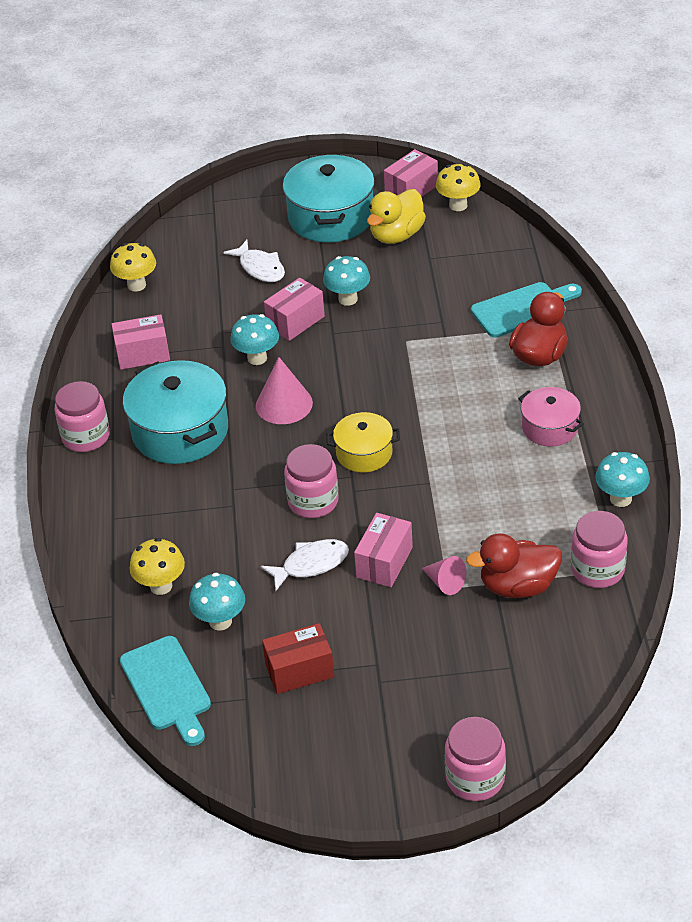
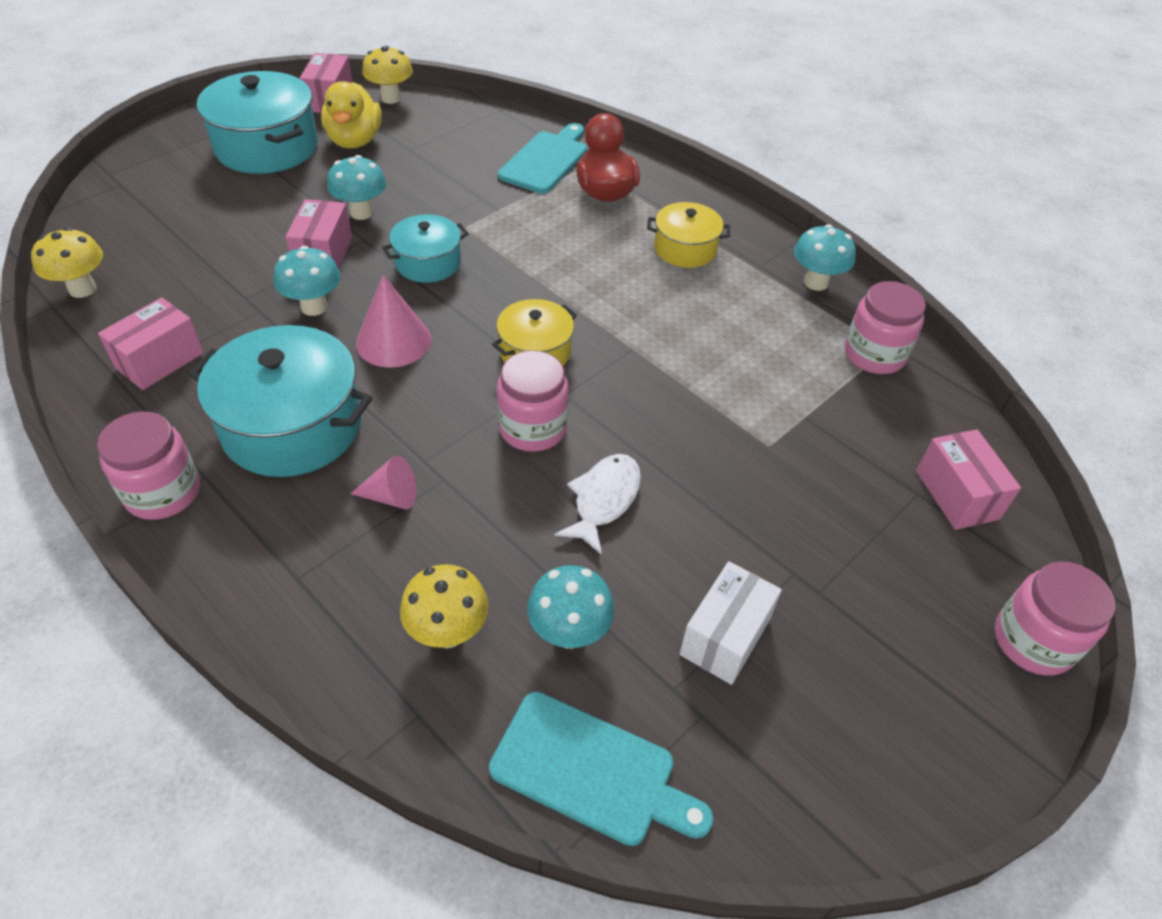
camera: 45 degrees left, 5 degrees up
white fish [223,240,285,282] -> none
red box [262,623,334,694] -> white box [680,561,782,685]
pink box [354,513,413,587] -> pink box moved to [916,429,1021,530]
pink cone [422,556,466,595] -> pink cone moved to [350,456,416,509]
red duck [466,533,562,598] -> none
pink pot [518,387,584,447] -> yellow pot [647,202,730,268]
none -> turquoise pot [382,214,469,283]

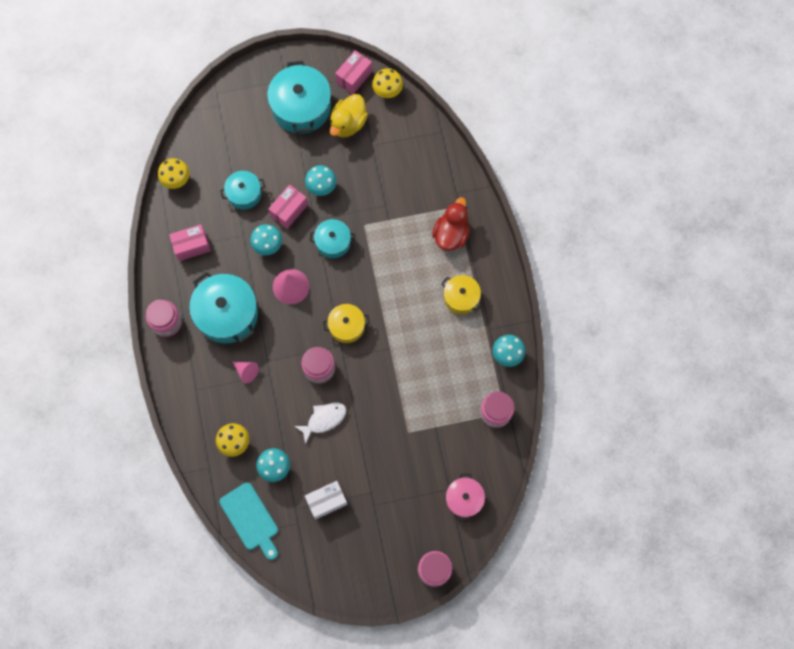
camera: 35 degrees right, 25 degrees up
turquoise cutting board [498,123,587,194] -> none
pink box [916,429,1021,530] -> pink pot [446,473,485,522]
none -> turquoise pot [220,171,265,210]

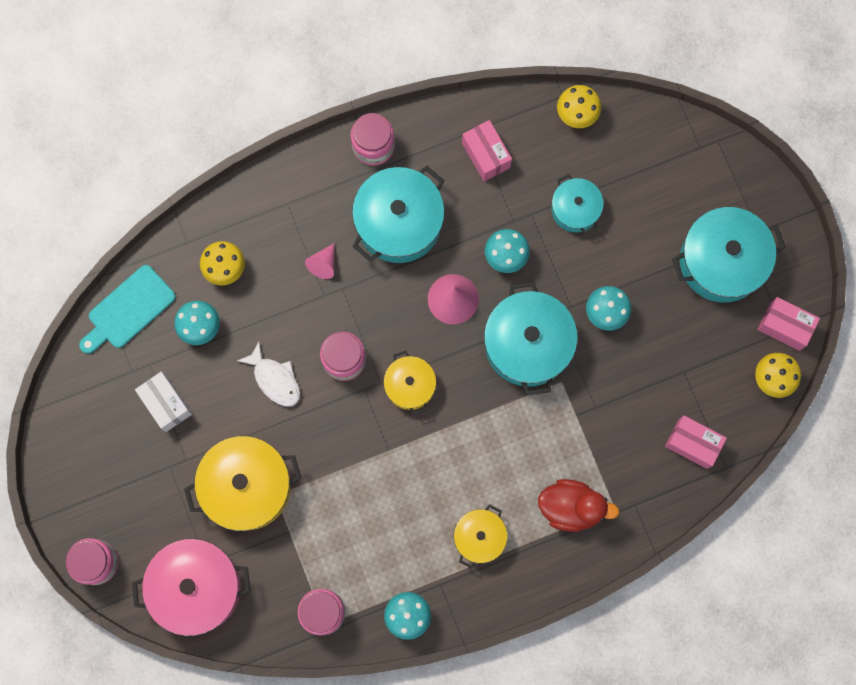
camera: 80 degrees right, 5 degrees up
pink box [268,184,308,229] -> pink box moved to [665,415,727,469]
turquoise pot [310,219,355,258] -> turquoise pot [484,281,578,395], size x1.76
yellow duck [330,94,368,138] -> none
pink pot [446,473,485,522] -> pink pot [132,539,251,636], size x1.76
none -> yellow pot [184,436,301,531]

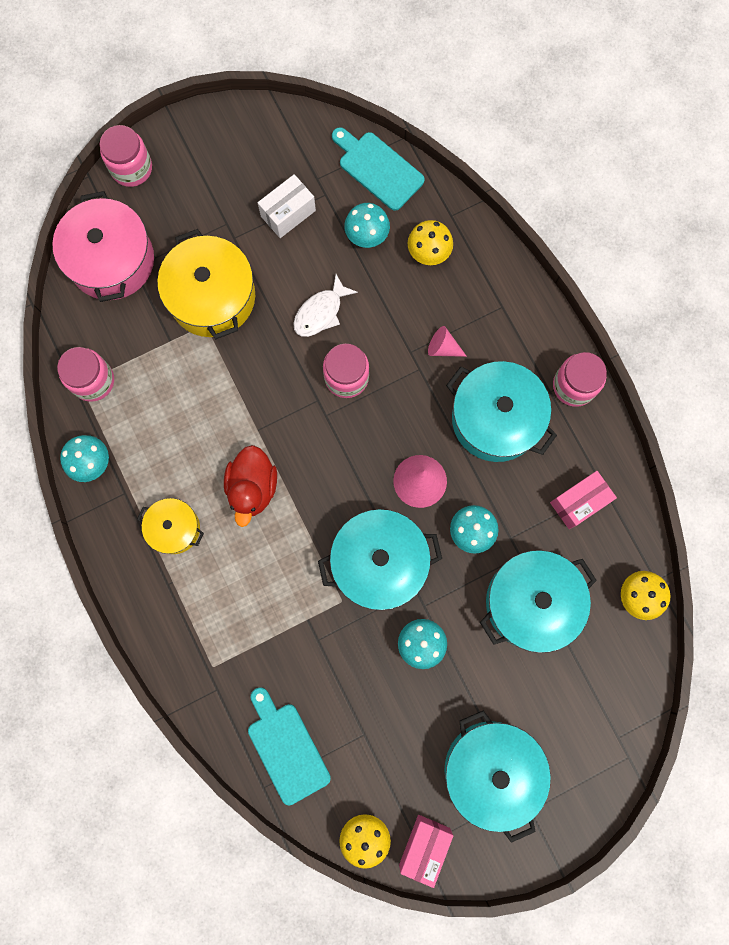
camera: 85 degrees right, 0 degrees up
yellow pot [383,351,436,415] -> none
red duck [538,479,620,532] -> red duck moved to [224,445,277,527]
turquoise pot [551,174,604,234] -> turquoise pot [480,550,597,653], size x1.76
pink box [665,415,727,469] -> turquoise cutting board [248,687,331,805]

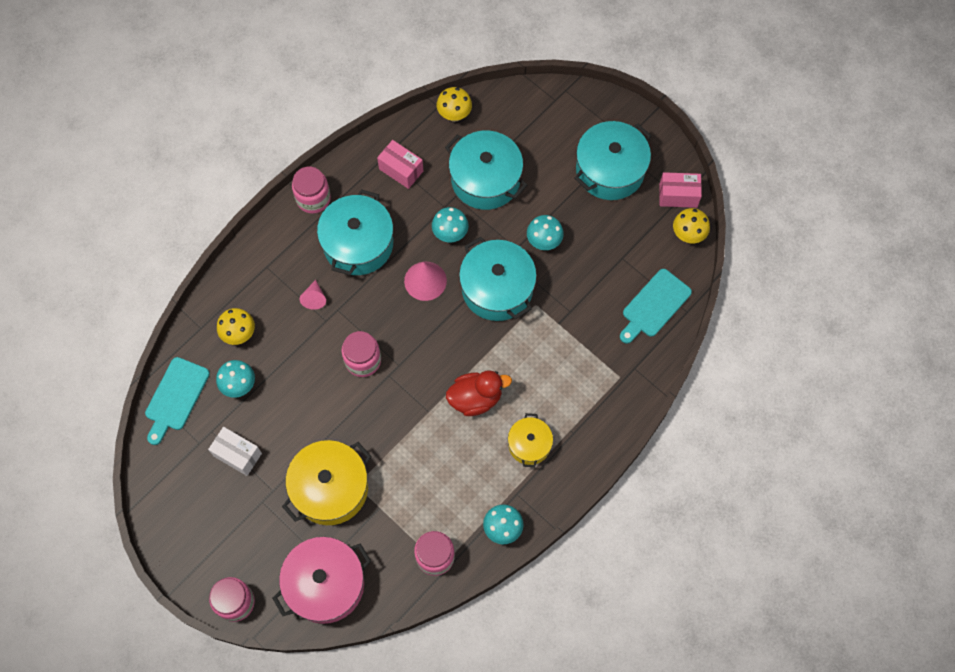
camera: 110 degrees left, 10 degrees down
white fish [293,274,358,337] -> none

